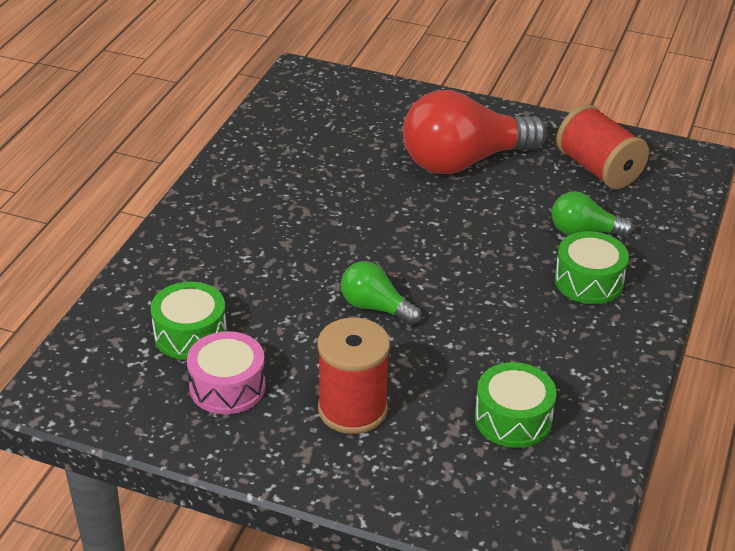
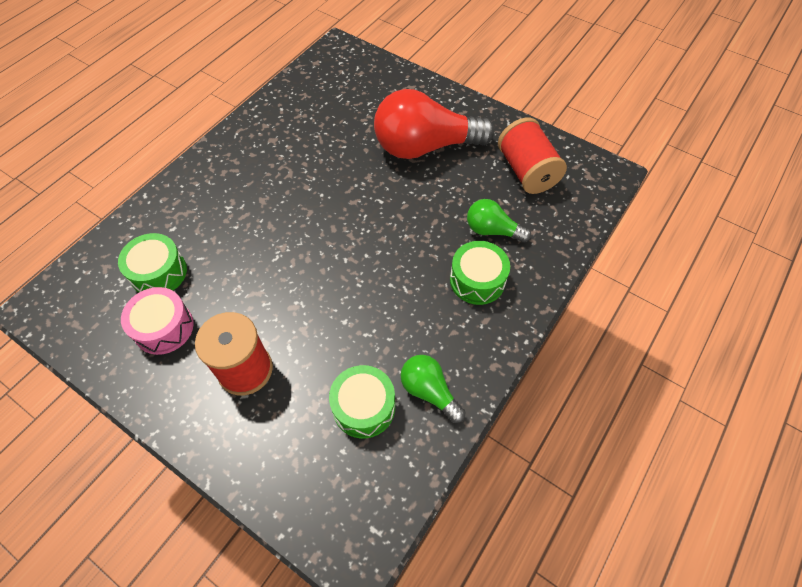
camera: 15 degrees right, 20 degrees up
green light bulb [341,261,422,325] -> green light bulb moved to [401,355,466,423]

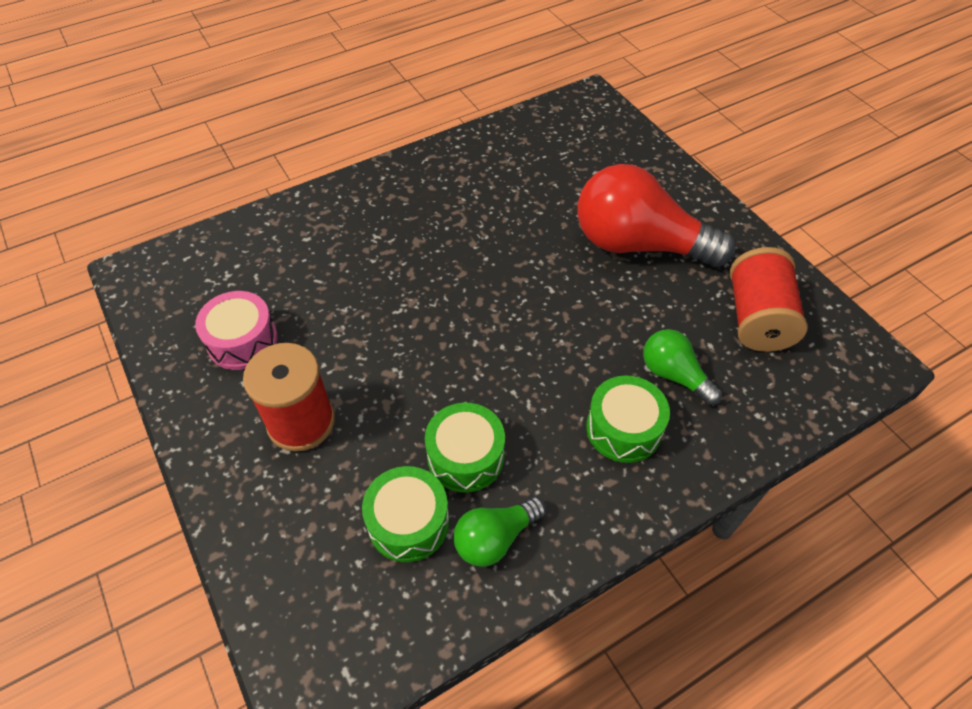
camera: 25 degrees right, 5 degrees down
green drum [118,233,187,293] -> green drum moved to [425,403,505,493]
green light bulb [401,355,466,423] -> green light bulb turned 105 degrees counterclockwise [453,497,546,567]

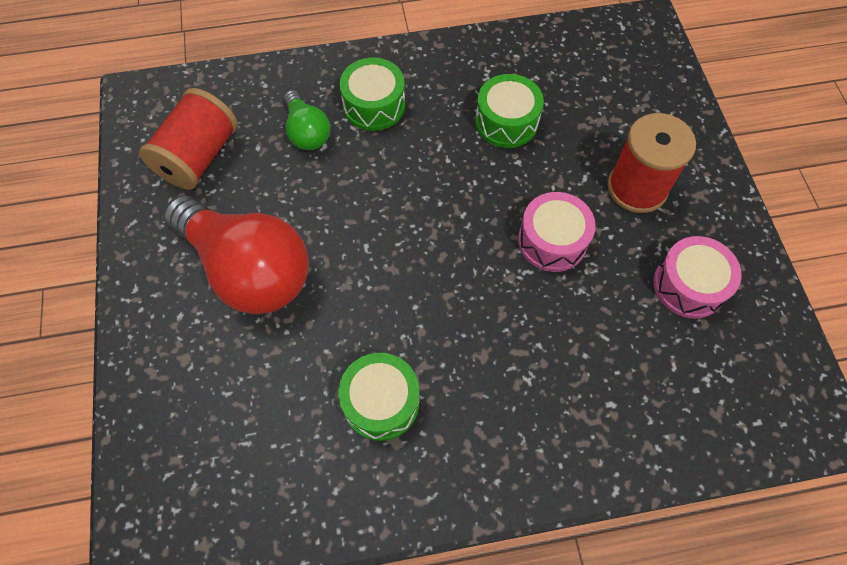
camera: 160 degrees left, 10 degrees up
green drum [362,466,449,562] -> green drum moved to [338,353,419,441]
green light bulb [453,497,546,567] -> none
none -> pink drum [518,192,596,272]

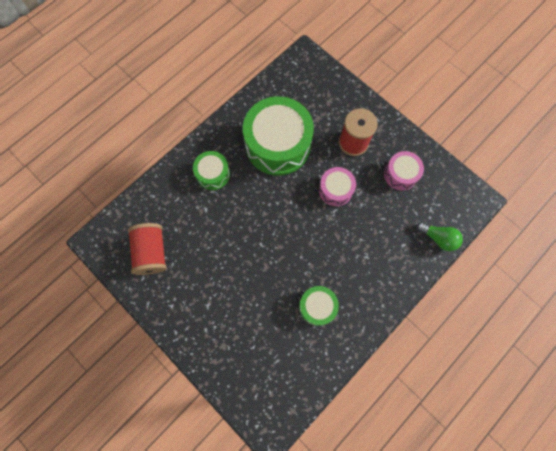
camera: 35 degrees left, 10 degrees up
red light bulb [164,196,309,314] -> none
green light bulb [284,90,330,150] -> green light bulb moved to [416,222,463,251]
green drum [475,74,544,148] -> green drum [243,96,314,176], size x1.97

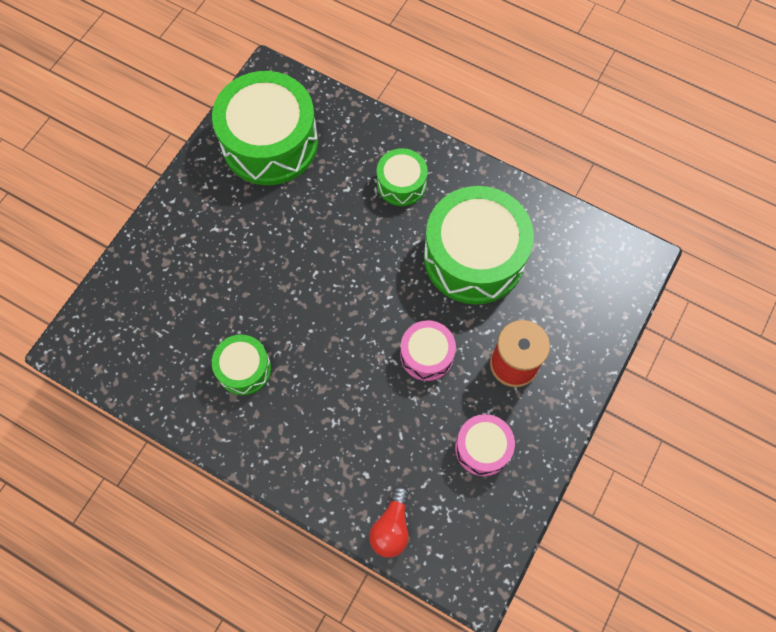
camera: 75 degrees right, 5 degrees down
red spool [128,223,167,275] -> green drum [212,71,318,185]
green light bulb [416,222,463,251] -> red light bulb [369,486,409,558]

